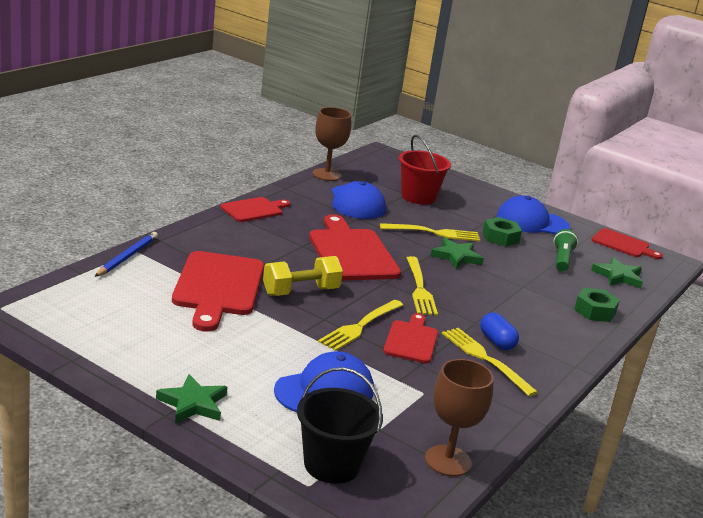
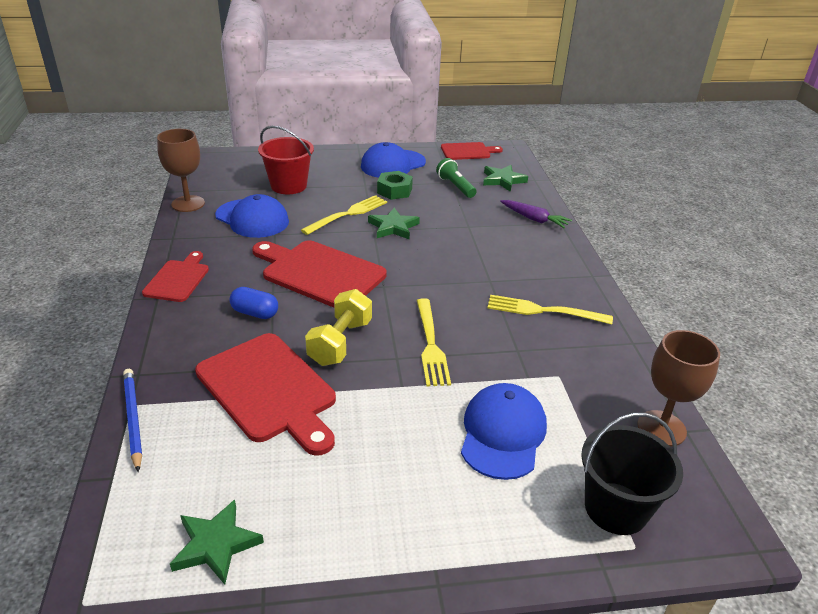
camera: 40 degrees left, 10 degrees up
green star [156,374,227,423] -> green star moved to [170,500,264,584]
red cutting board [383,313,438,363] -> none
yellow fork [407,256,438,316] -> none
blue capsule [480,313,519,350] -> blue capsule moved to [230,287,278,319]
green nut [574,288,620,322] -> purple carrot [500,200,572,228]

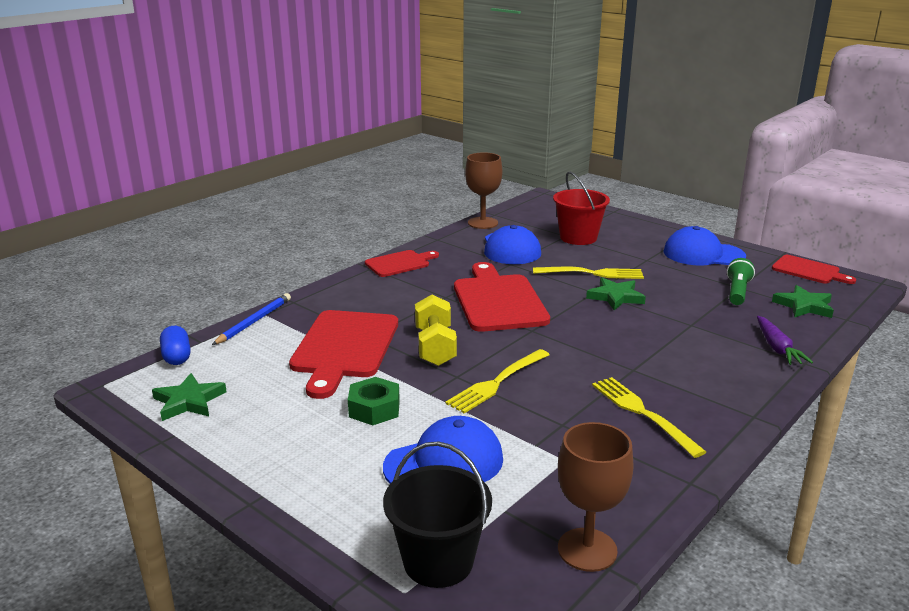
camera: 50 degrees right, 10 degrees down
blue capsule [230,287,278,319] -> blue capsule moved to [160,326,190,365]
yellow dumbbell [305,289,372,366] -> yellow dumbbell turned 75 degrees counterclockwise [415,294,457,366]
green nut [377,171,413,200] -> green nut moved to [348,377,400,425]

